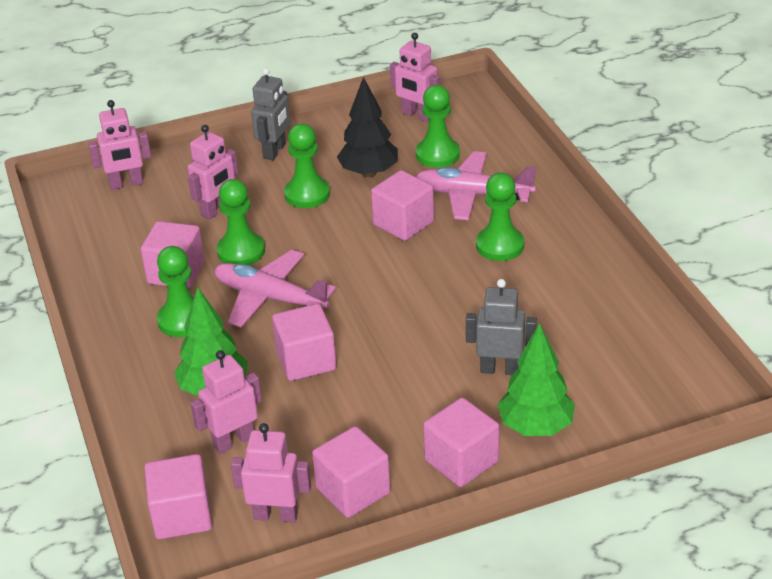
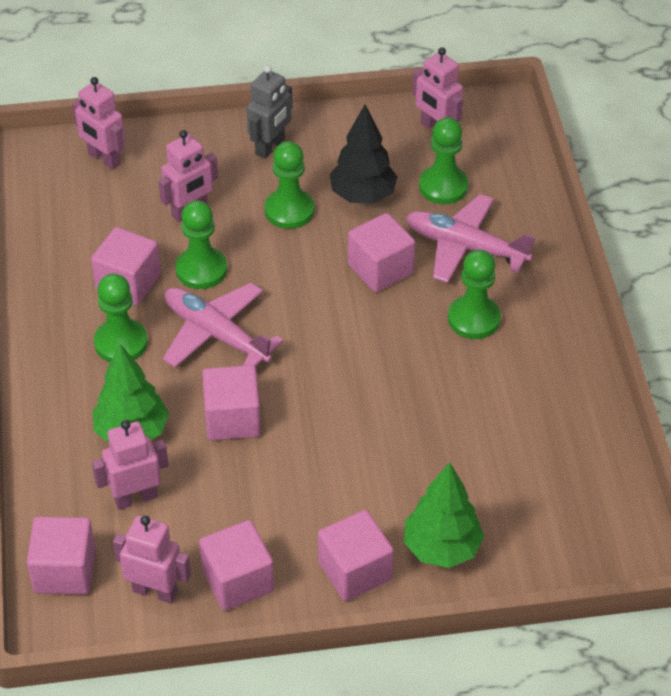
camera: 10 degrees right, 10 degrees up
pink robot [88,100,151,190] -> pink robot turned 45 degrees clockwise [72,77,125,170]
grey robot [466,279,537,375] -> none

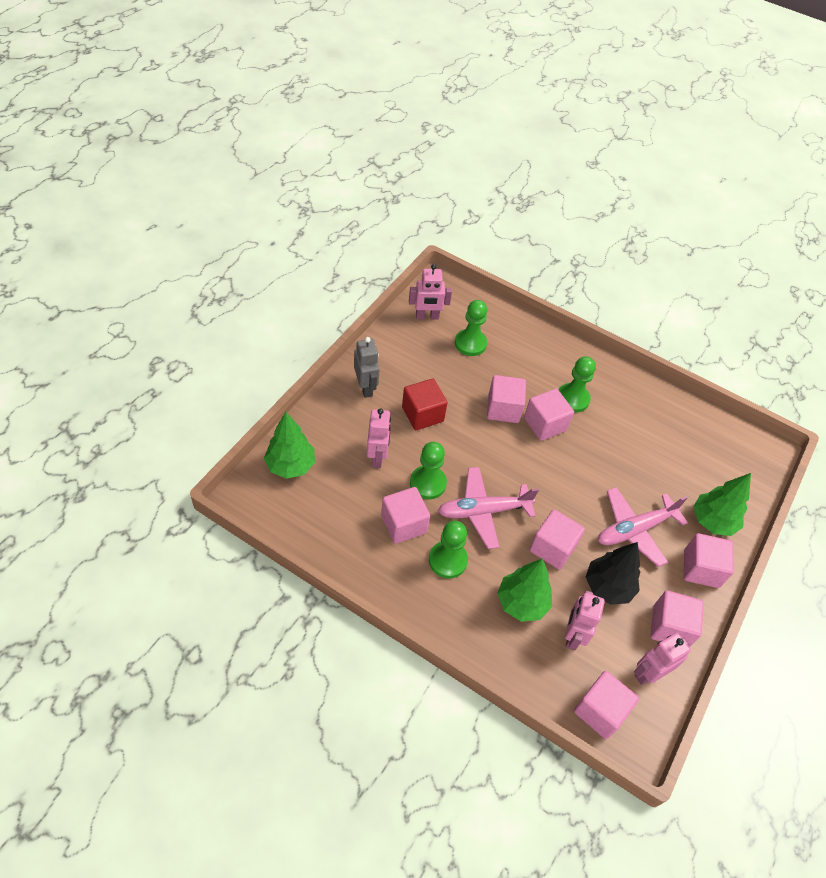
camera: 55 degrees left, 5 degrees up
pink robot [72,77,125,170] -> green tree [264,412,315,479]
green pawn [264,141,314,229] -> red cube [402,379,447,430]
black tree [329,104,398,204] -> black tree moved to [586,542,640,605]
pink plane [406,194,536,283] -> pink plane moved to [598,487,688,567]
none -> pink cube [524,389,574,441]

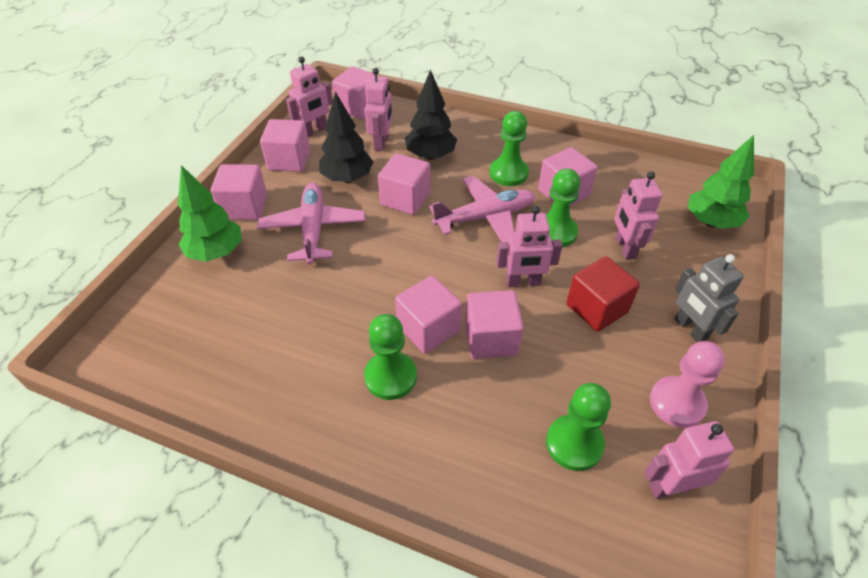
camera: 175 degrees right, 5 degrees down
green tree [497,558,552,622] -> black tree [405,69,457,160]
pink plane [598,487,688,567] -> pink plane turned 60 degrees counterclockwise [258,182,365,265]
none -> pink robot [496,206,563,287]
none -> pink pawn [650,341,725,428]

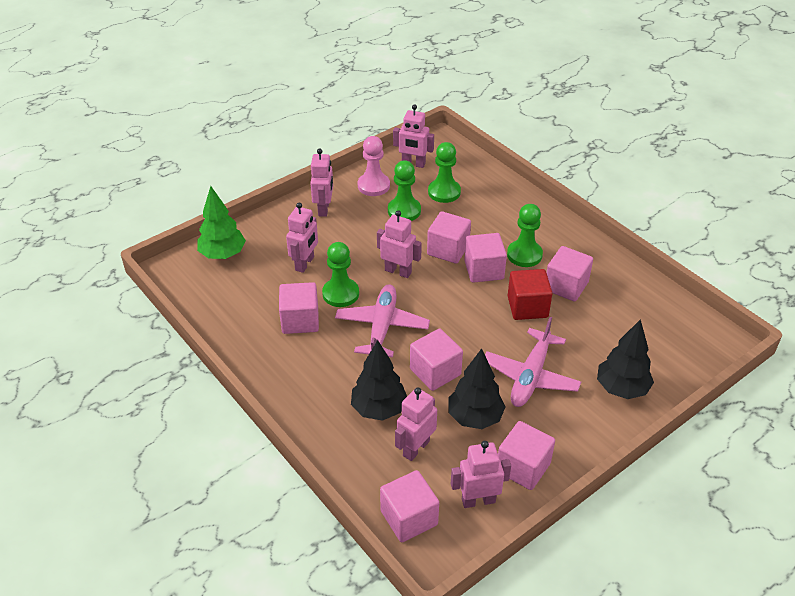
camera: 150 degrees left, 5 degrees down
green tree [178,165,242,262] -> black tree [597,319,654,399]
pink cube [211,164,267,220] -> pink cube moved to [547,246,593,301]
pink plane [429,176,535,242] -> pink plane turned 90 degrees clockwise [335,284,430,357]
green pawn [489,111,529,186] -> green pawn moved to [388,160,421,221]
red cube [566,256,640,332] -> red cube moved to [508,269,552,320]
grey robot [675,254,744,342] -> pink robot [310,149,333,217]

